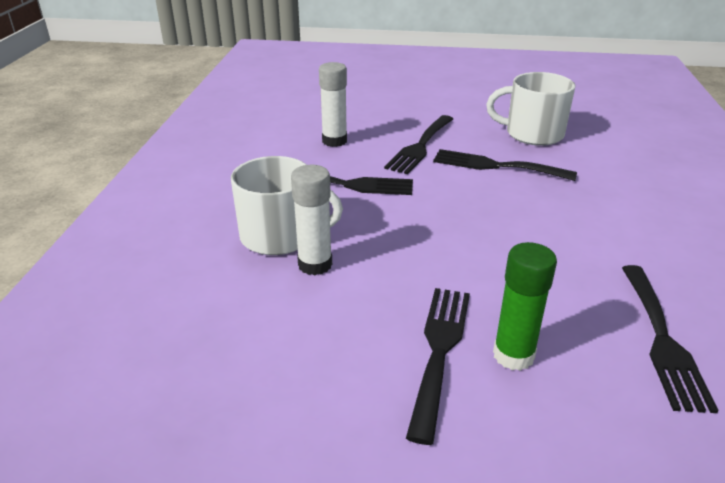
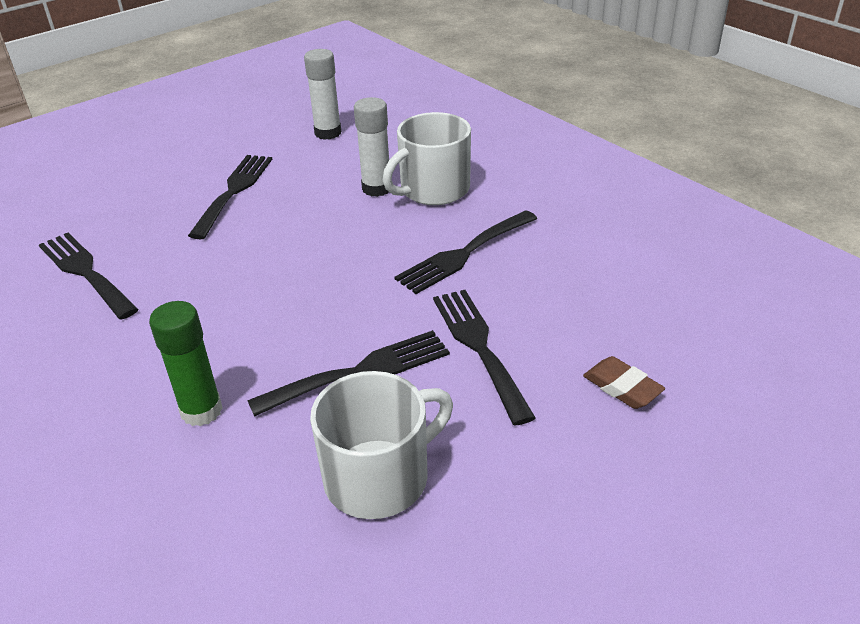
camera: 135 degrees right, 5 degrees up
white glue stick [319,62,347,147] -> white glue stick moved to [304,49,341,140]
black fork [406,288,470,445] -> black fork turned 135 degrees counterclockwise [188,155,272,239]
green glue stick [493,242,557,371] -> green glue stick moved to [149,301,223,426]
none -> brown eraser [583,356,665,409]

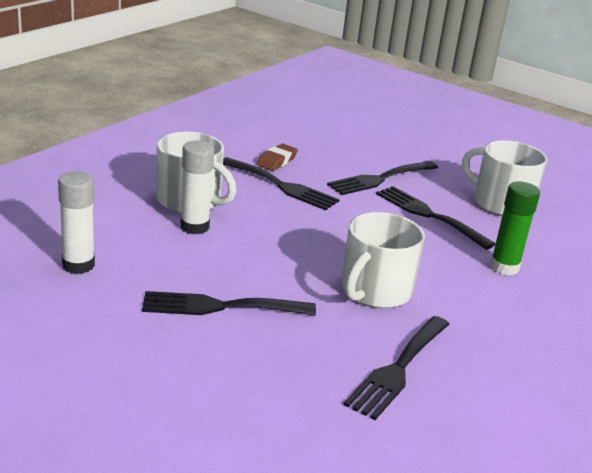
camera: 110 degrees left, 10 degrees down
brown eraser [583,356,665,409] -> brown eraser moved to [257,144,298,171]
none -> white mug [342,212,425,308]

